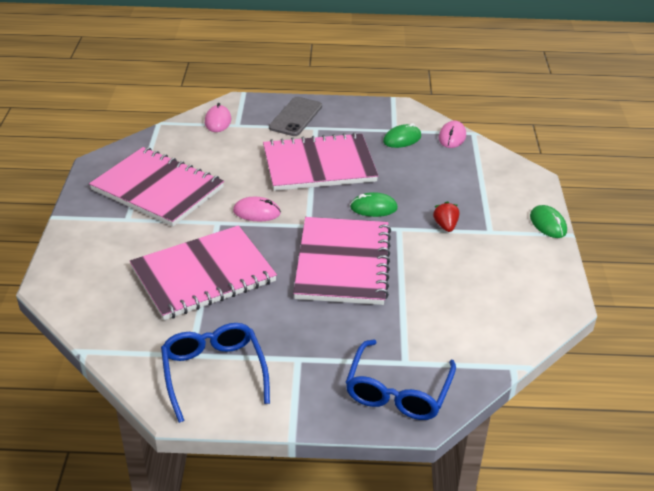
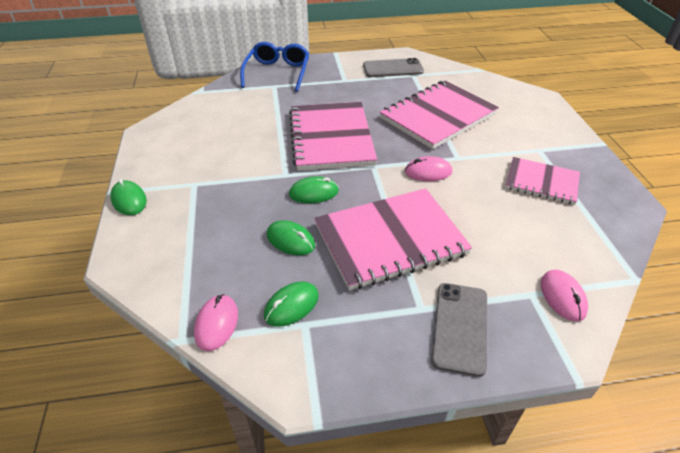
camera: 170 degrees right, 5 degrees up
pink notebook [89,147,224,226] -> pink notebook [505,157,580,205], size x0.59
blue glasses [161,323,270,423] -> grey phone [363,58,424,77]
red strawberry [433,201,459,232] -> none
none -> green mouse [267,220,315,256]

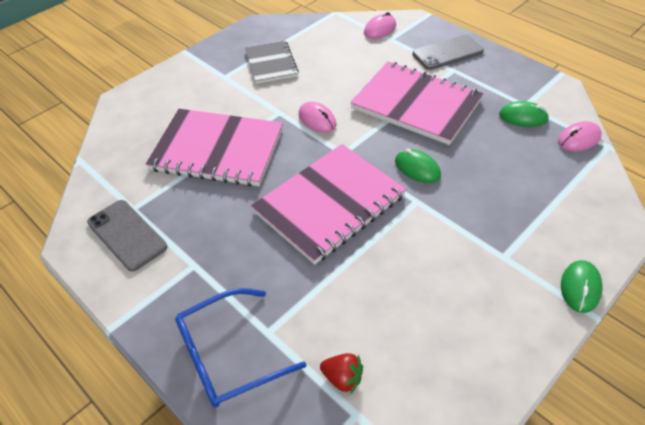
camera: 125 degrees left, 5 degrees up
green mouse [267,220,315,256] -> none
pink notebook [505,157,580,205] -> grey notebook [245,41,299,84]
none -> red strawberry [320,353,363,394]

